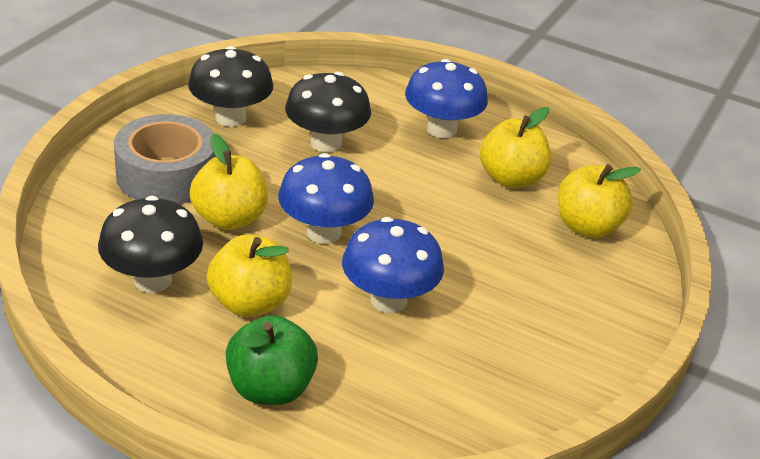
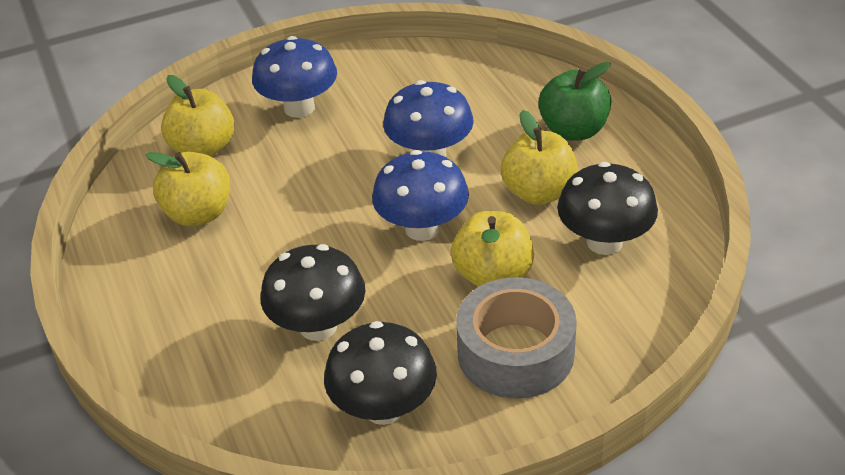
camera: 135 degrees left, 5 degrees up
blue mushroom [405,59,488,138] -> blue mushroom moved to [252,36,337,118]

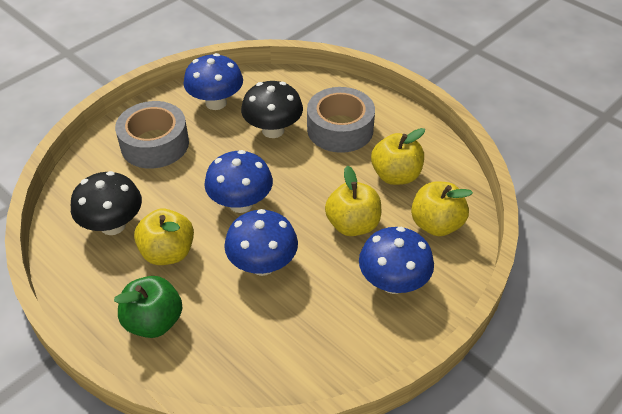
camera: 155 degrees right, 5 degrees up
black mushroom [324,321,437,425] -> blue mushroom [183,53,243,110]
yellow apple [451,211,534,287] -> yellow apple moved to [325,166,381,236]
none -> grey tape [307,87,375,153]

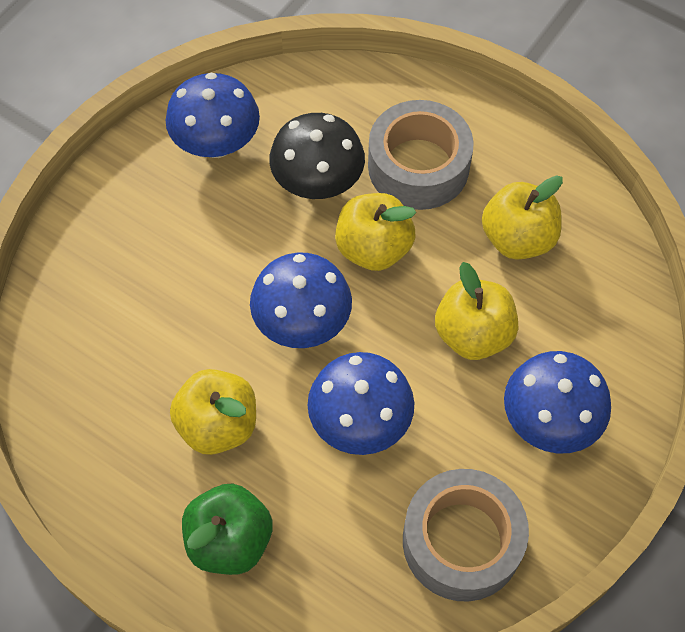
camera: 10 degrees left, 15 degrees up
black mushroom [71,171,142,235] -> none
grey tape [115,101,189,169] -> grey tape moved to [403,469,529,602]
yellow apple [411,181,473,236] -> yellow apple moved to [335,193,416,271]

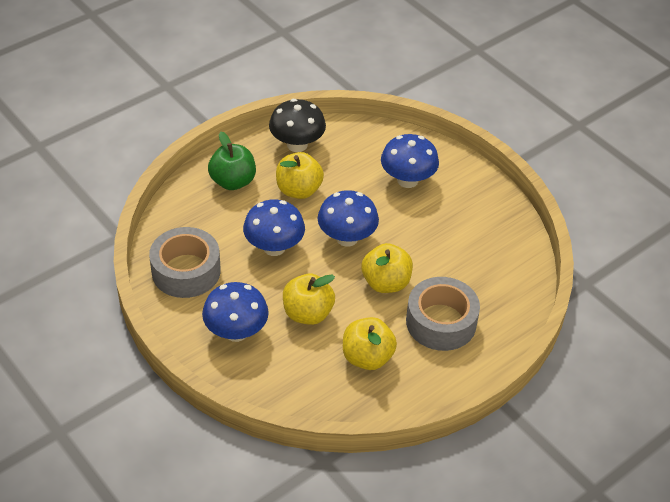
camera: 105 degrees right, 15 degrees down
blue mushroom [166,72,260,158] -> blue mushroom moved to [381,134,439,188]
black mushroom [269,113,365,199] -> black mushroom moved to [269,99,326,152]

